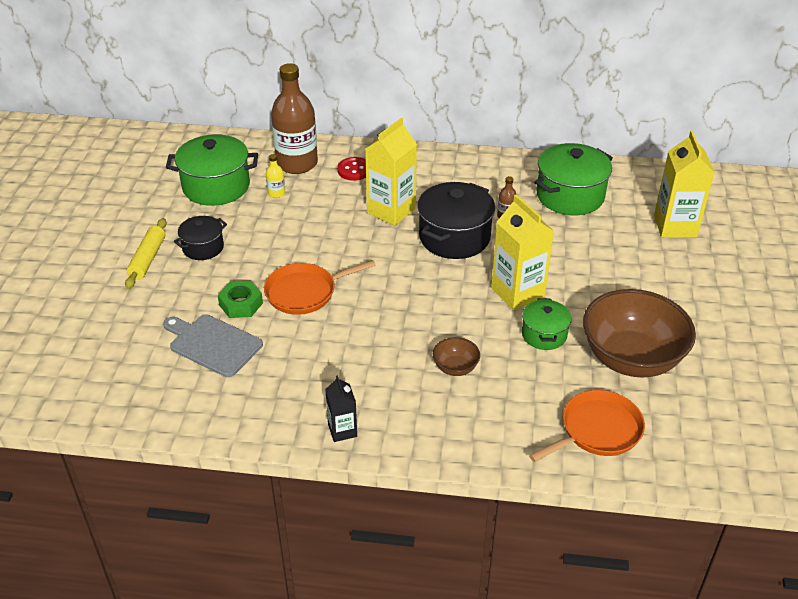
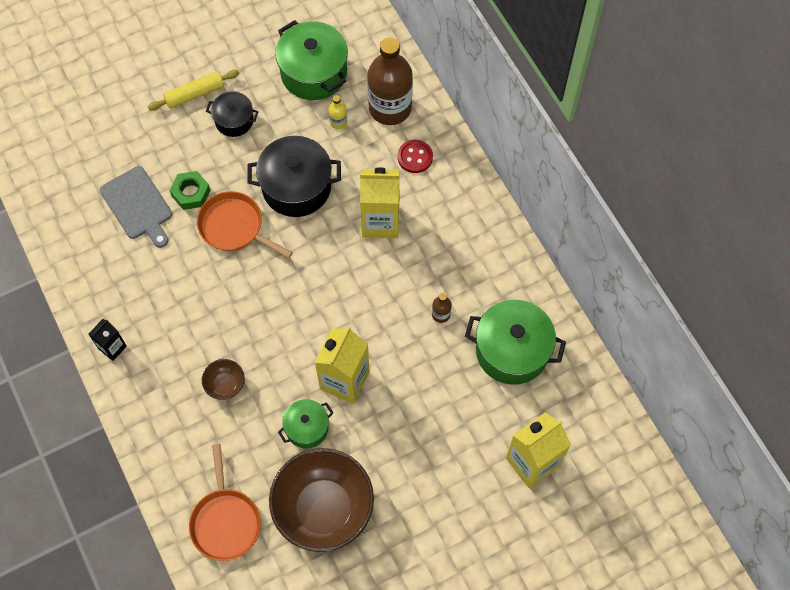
camera: 55 degrees right, 25 degrees up
grey cutting board [163,314,263,377] -> grey cutting board turned 150 degrees clockwise [100,166,172,248]
black pot [417,182,495,259] -> black pot moved to [247,136,341,217]
orange pan [529,390,645,462] -> orange pan turned 60 degrees clockwise [189,444,261,561]

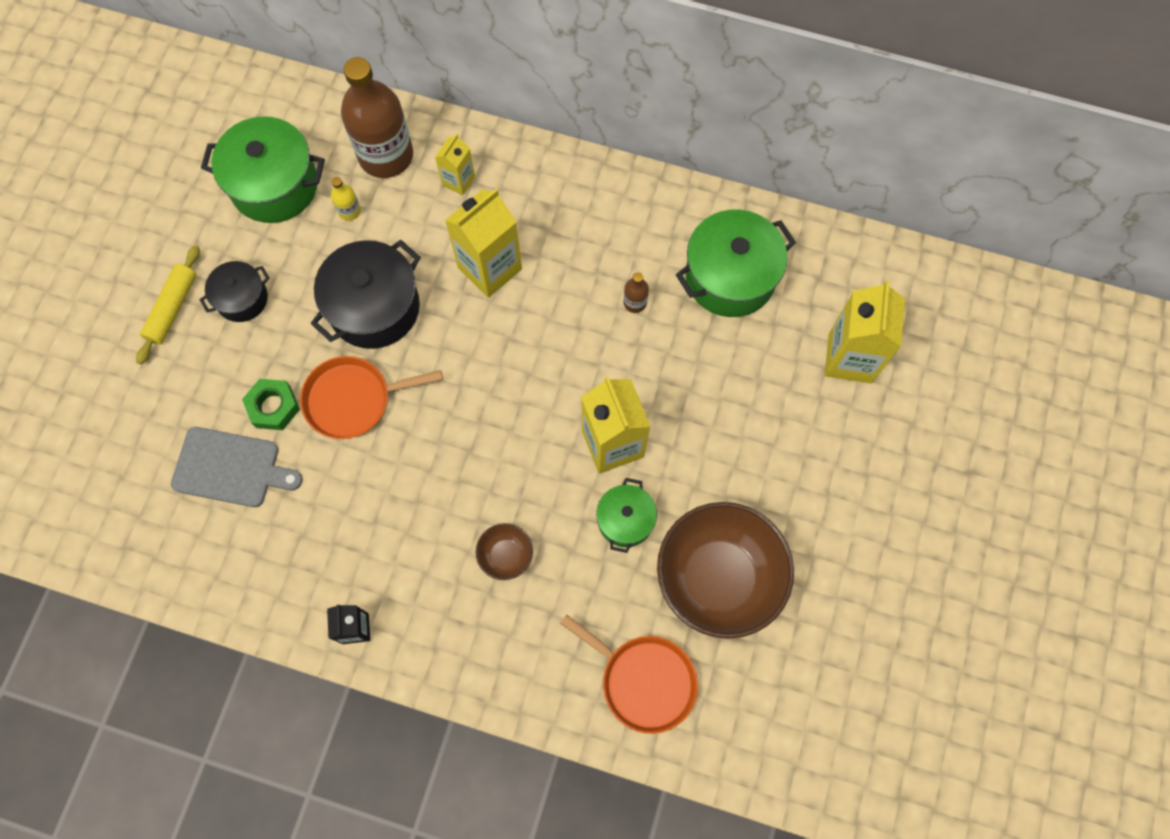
camera: 45 degrees left, 5 degrees up
red button [398,140,433,173] -> yellow carton [435,134,475,195]

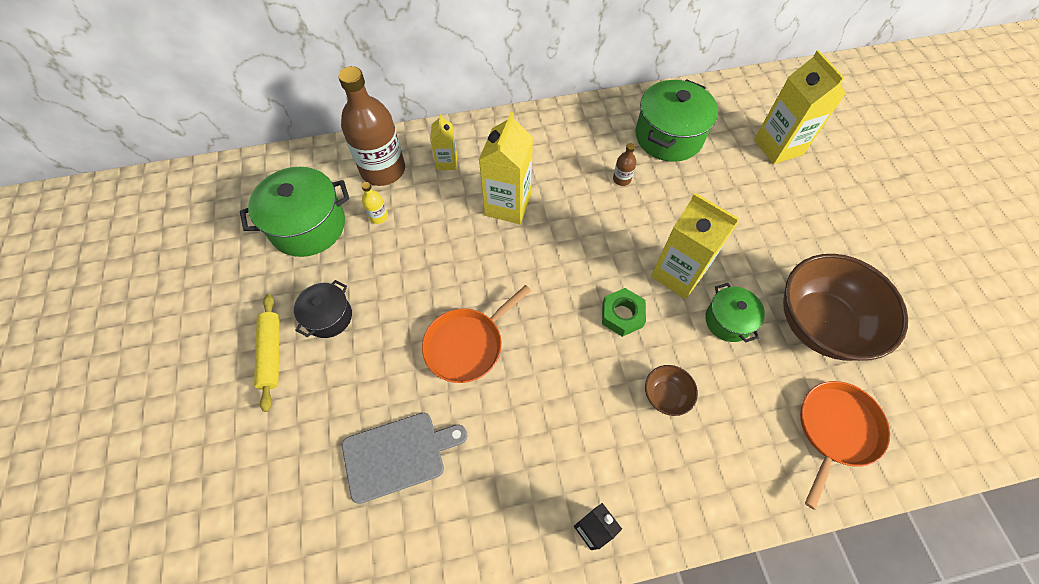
camera: 30 degrees left, 10 degrees down
green nut [242,379,300,430] -> green nut moved to [602,288,646,337]
black pot [311,240,421,349] -> none
orange pan [560,614,698,734] -> orange pan turned 60 degrees counterclockwise [800,381,890,510]

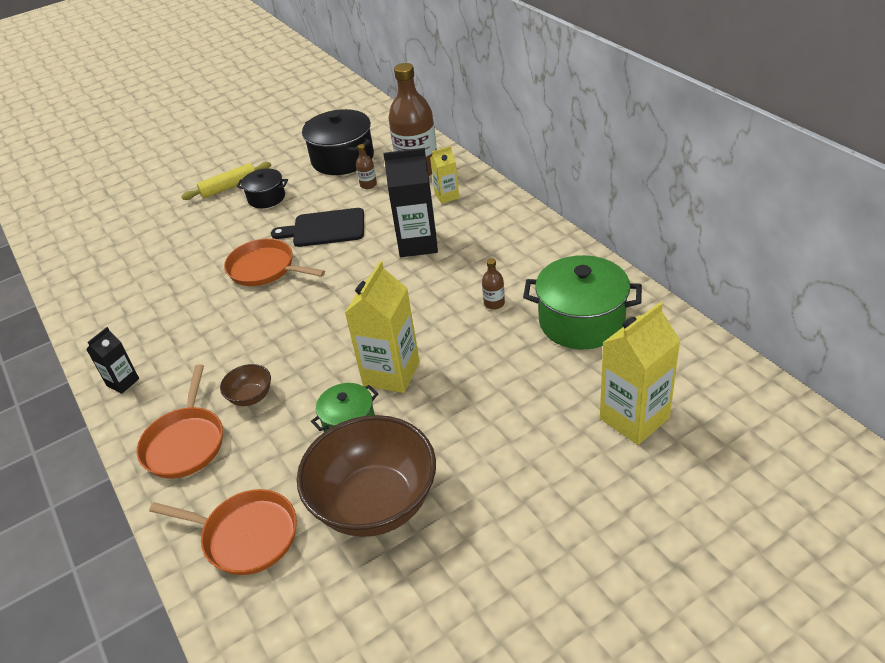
camera: 75 degrees right, 20 degrees down
green pot [240,167,349,257] -> black pot [302,109,374,175]
grey cutting board [342,413,467,504] -> none
yellow bottle [362,182,388,224] -> brown bottle [356,144,377,189]
yellow carton [479,112,533,224] -> black carton [383,148,438,257]
green nut [602,288,646,337] -> none
none -> orange pan [137,364,223,478]
none -> black cutting board [271,208,364,247]

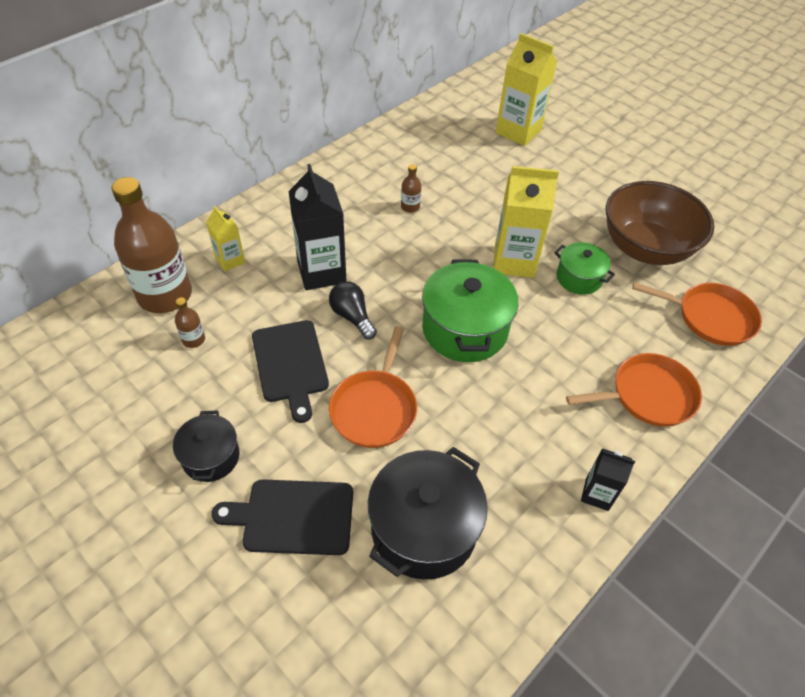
camera: 110 degrees left, 10 degrees up
orange pan [149,489,297,575] -> orange pan turned 105 degrees clockwise [632,282,762,346]
yellow rolling pin [181,162,271,200] -> none
brown bowl [220,364,271,406] -> none
black pot [302,109,374,175] -> black pot moved to [368,447,488,580]
green pot [523,255,642,349] -> green pot moved to [422,260,519,362]
none -> black cutting board [212,479,353,555]
none -> black light bulb [329,281,377,339]

